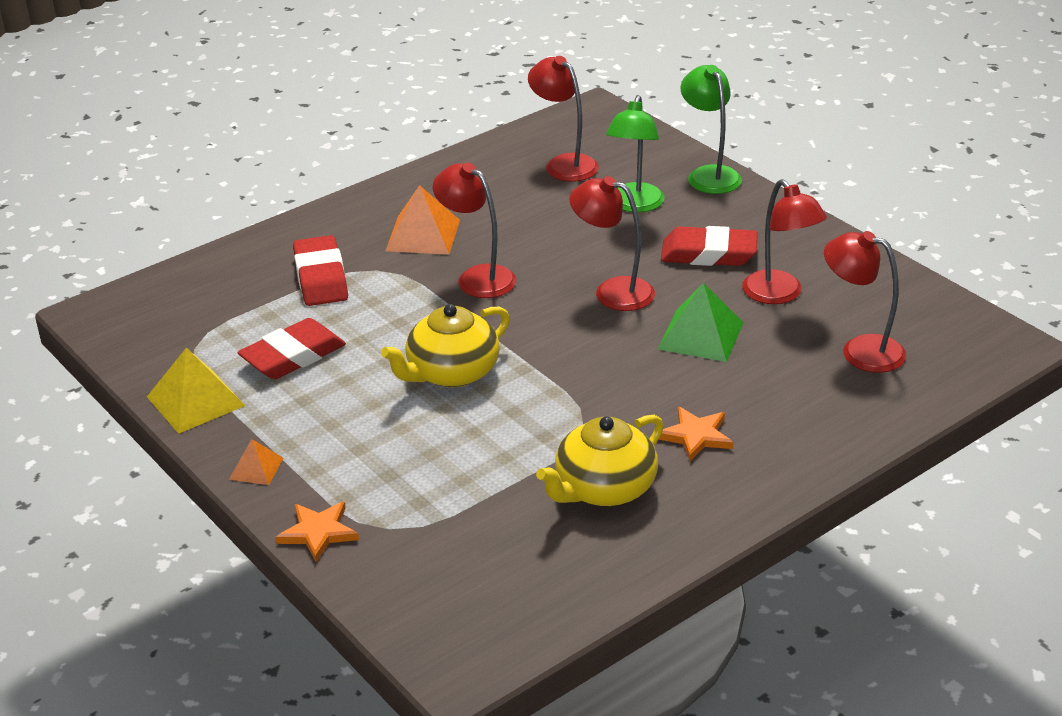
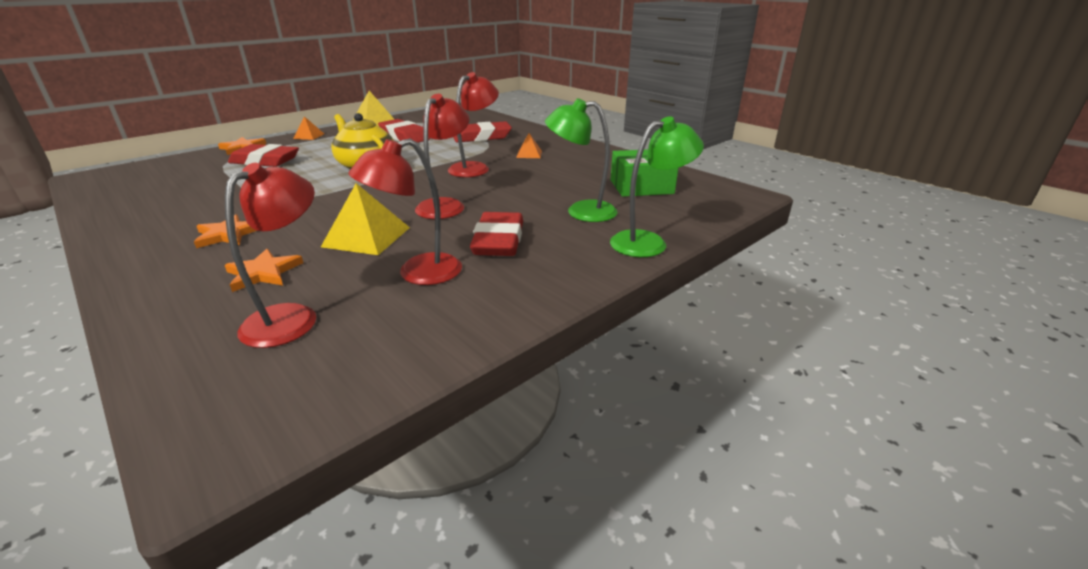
camera: 85 degrees right, 5 degrees down
orange pyramid [385,185,460,255] -> orange pyramid [516,133,542,158], size x0.55
red lamp [528,56,599,182] -> green box [611,149,679,197]
yellow teapot [536,415,664,506] -> none
green pyramid [658,283,744,362] -> yellow pyramid [321,183,410,255]
none -> orange star [225,249,303,292]
none -> red eraser [228,144,299,167]

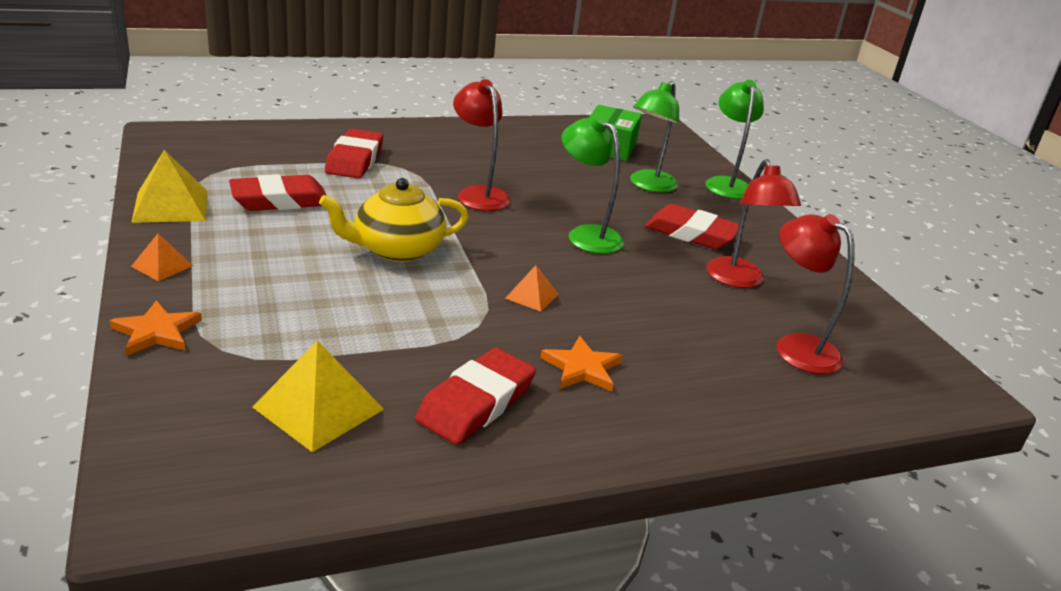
camera: 70 degrees left, 0 degrees up
orange star [225,249,303,292] -> none
red eraser [228,144,299,167] -> red eraser moved to [415,348,536,445]
yellow pyramid [321,183,410,255] -> yellow pyramid moved to [252,340,384,452]
red lamp [415,94,470,219] -> green lamp [561,116,624,254]
orange pyramid [516,133,542,158] -> orange pyramid moved to [505,265,558,312]

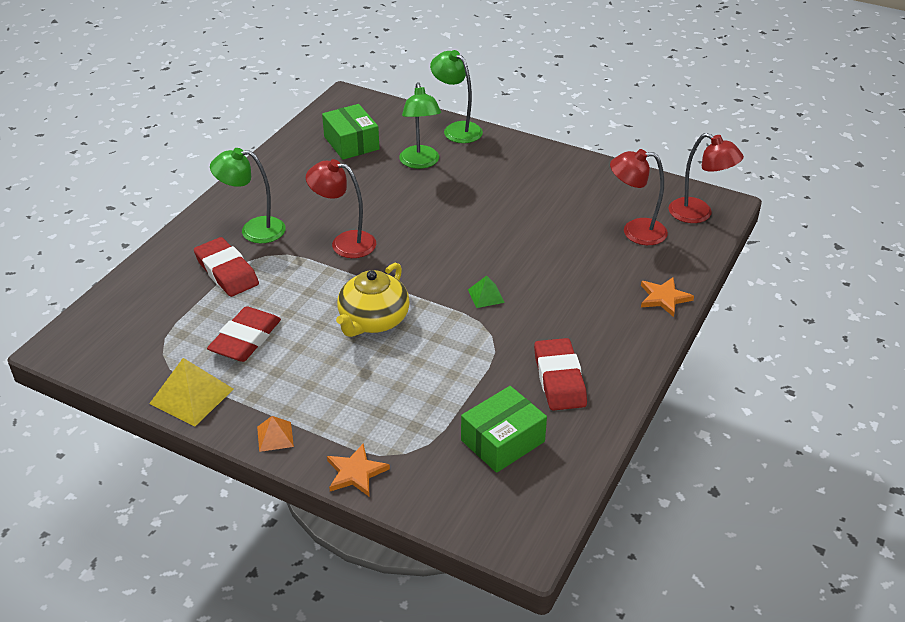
camera: 40 degrees left, 10 degrees up
yellow pyramid [252,340,384,452] -> green box [461,386,547,473]
orange pyramid [505,265,558,312] -> green pyramid [468,276,505,308]
orange star [541,336,623,391] -> orange star moved to [641,277,694,317]
green lamp [561,116,624,254] -> green lamp moved to [210,148,286,243]
red eraser [645,204,739,249] -> none
red lamp [706,159,801,288] -> red lamp moved to [669,133,744,223]

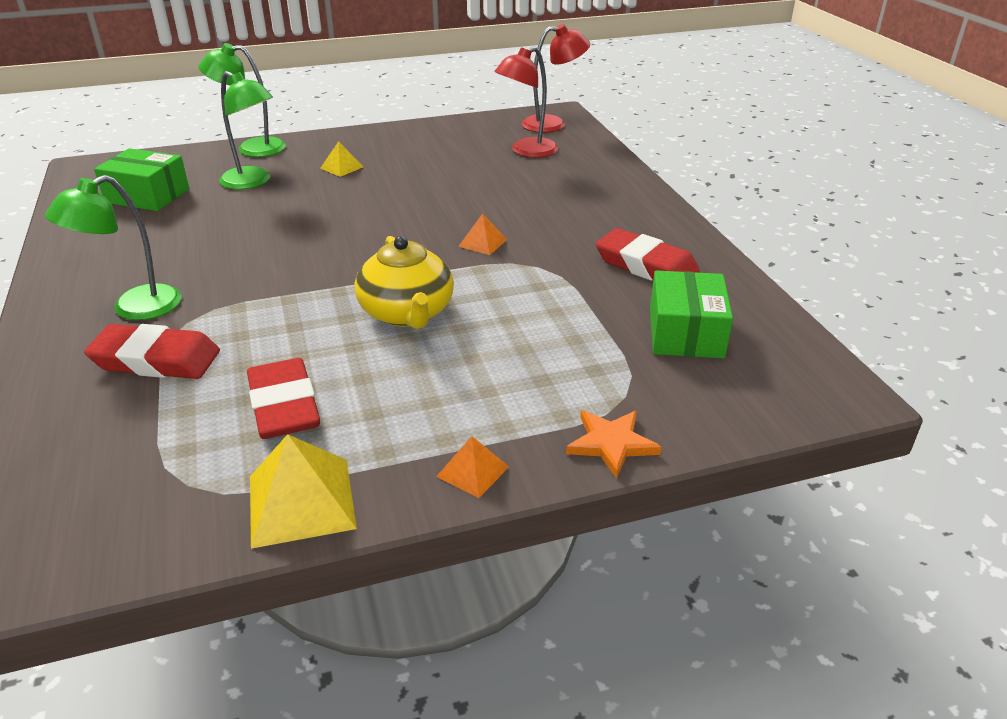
camera: 45 degrees left, 5 degrees down
red lamp [306,159,376,258] -> none
green pyramid [468,276,505,308] -> orange pyramid [458,213,507,255]
orange star [641,277,694,317] -> none
none -> yellow pyramid [320,141,363,177]

